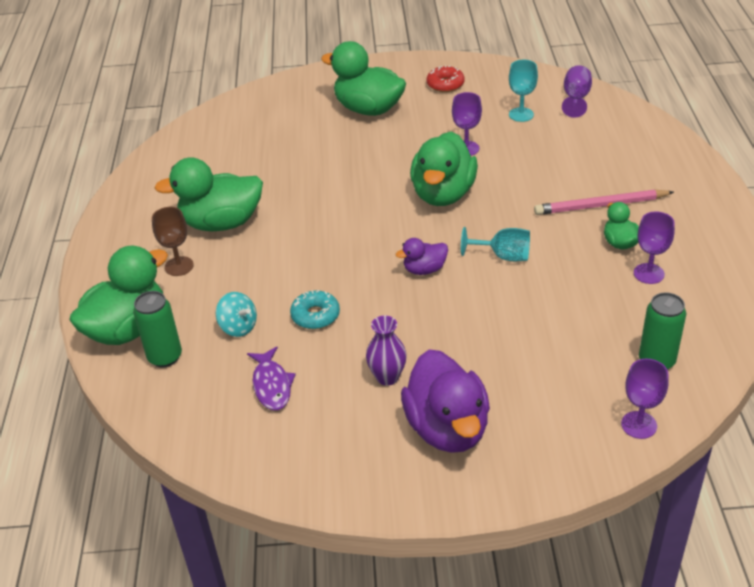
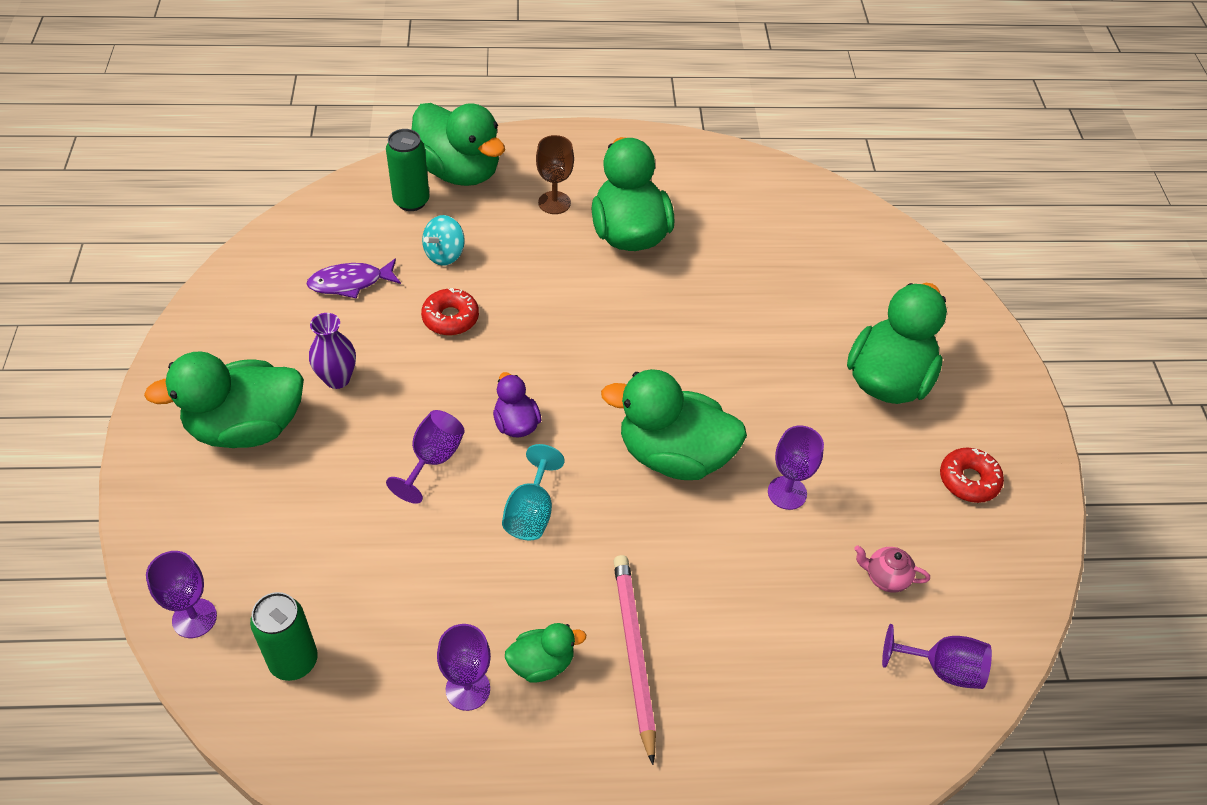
camera: 85 degrees right, 10 degrees up
turquoise donut [290,290,340,329] -> red donut [421,288,479,336]
purple duck [401,349,490,453] -> green duck [144,351,304,448]
turquoise goblet [509,60,538,122] -> pink teapot [854,545,930,592]
none -> purple goblet [386,410,465,504]

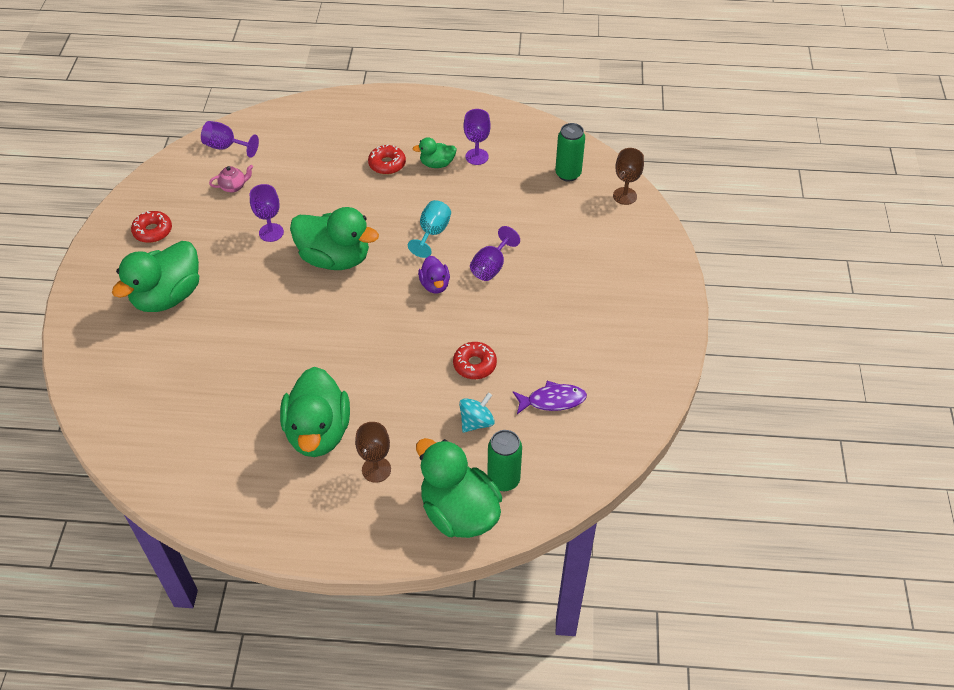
camera: 170 degrees left, 0 degrees up
green duck [144,351,304,448] -> none
purple goblet [146,551,217,638] -> brown goblet [613,148,644,205]
purple vase [309,313,356,389] -> none
pink pencil [613,555,656,765] -> red donut [368,145,406,175]
pink teapot [854,545,930,592] -> pink teapot turned 45 degrees counterclockwise [209,165,253,193]

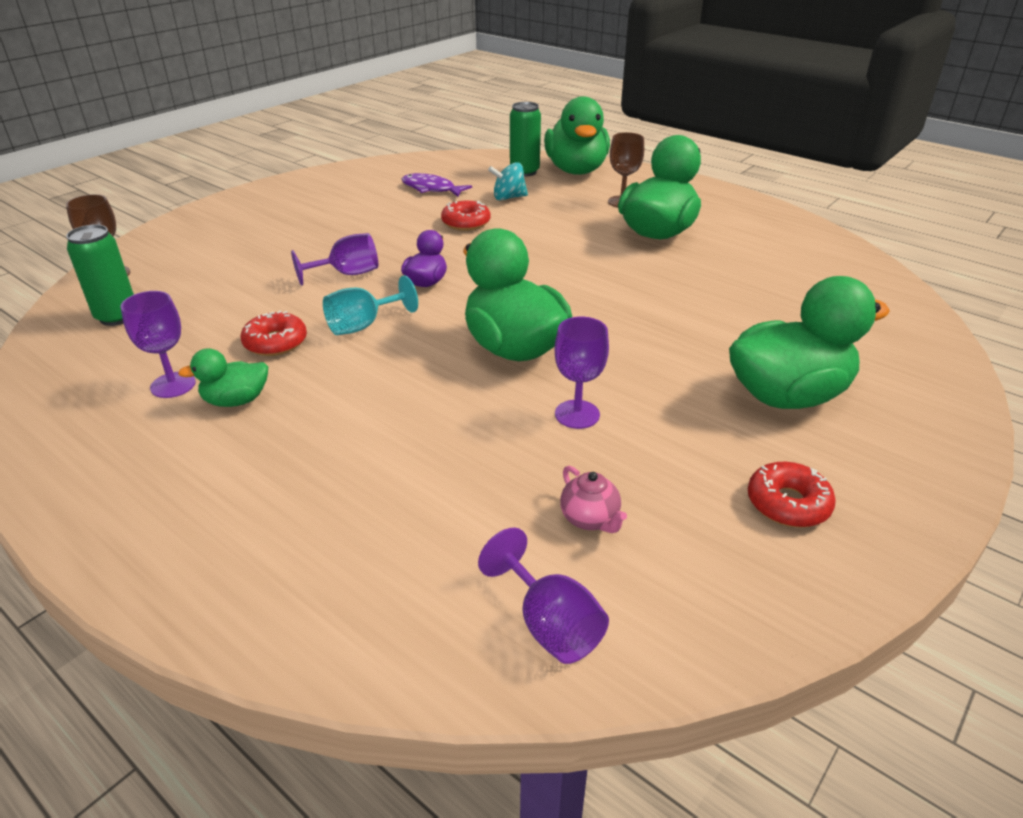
camera: 145 degrees left, 15 degrees down
pink teapot [209,165,253,193] -> pink teapot turned 135 degrees counterclockwise [560,466,627,533]
red donut [368,145,406,175] -> red donut moved to [241,310,307,356]
green duck [413,137,457,168] -> green duck turned 135 degrees clockwise [178,348,268,407]

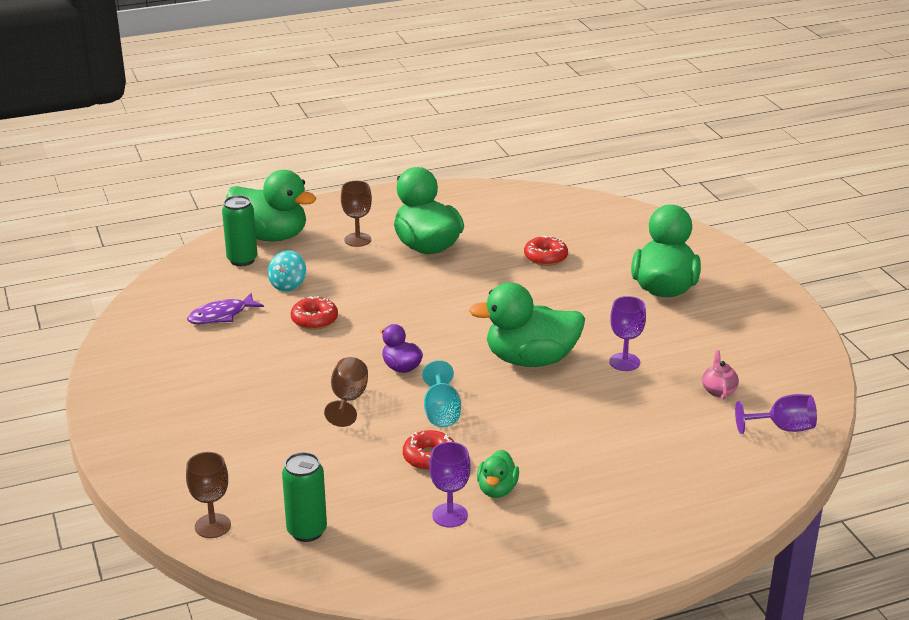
camera: 60 degrees left, 5 degrees down
purple goblet [291,233,378,286] -> brown goblet [324,357,368,427]
pink teapot [560,466,627,533] -> pink teapot turned 90 degrees counterclockwise [702,350,739,399]
red donut [748,462,836,527] -> red donut moved to [524,235,568,266]

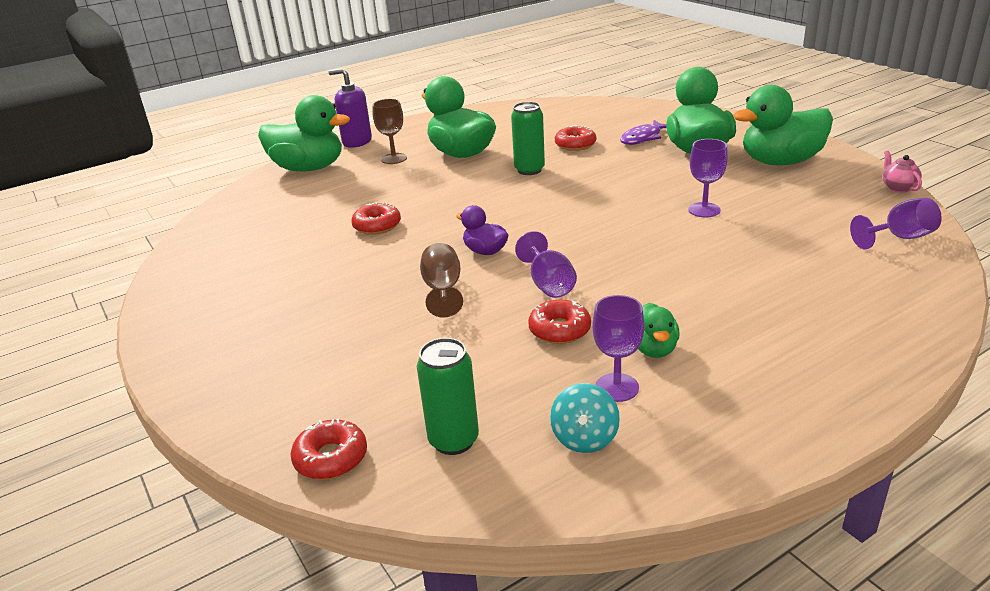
camera: 10 degrees left, 0 degrees up
brown goblet [186,452,231,538] -> red donut [291,419,367,480]
purple fish [187,293,264,324] -> purple fish moved to [620,120,666,145]
green can [222,195,257,266] -> green can moved to [511,102,545,175]
turquoise spinning top [268,251,306,292] -> turquoise spinning top moved to [550,383,620,453]
turquoise goblet [422,360,461,427] -> purple goblet [515,231,577,298]
green duck [469,282,585,367] -> green duck moved to [733,85,833,165]
pink teapot [702,350,739,399] -> pink teapot moved to [883,151,922,193]
none -> purple soap dispenser [328,68,372,148]

